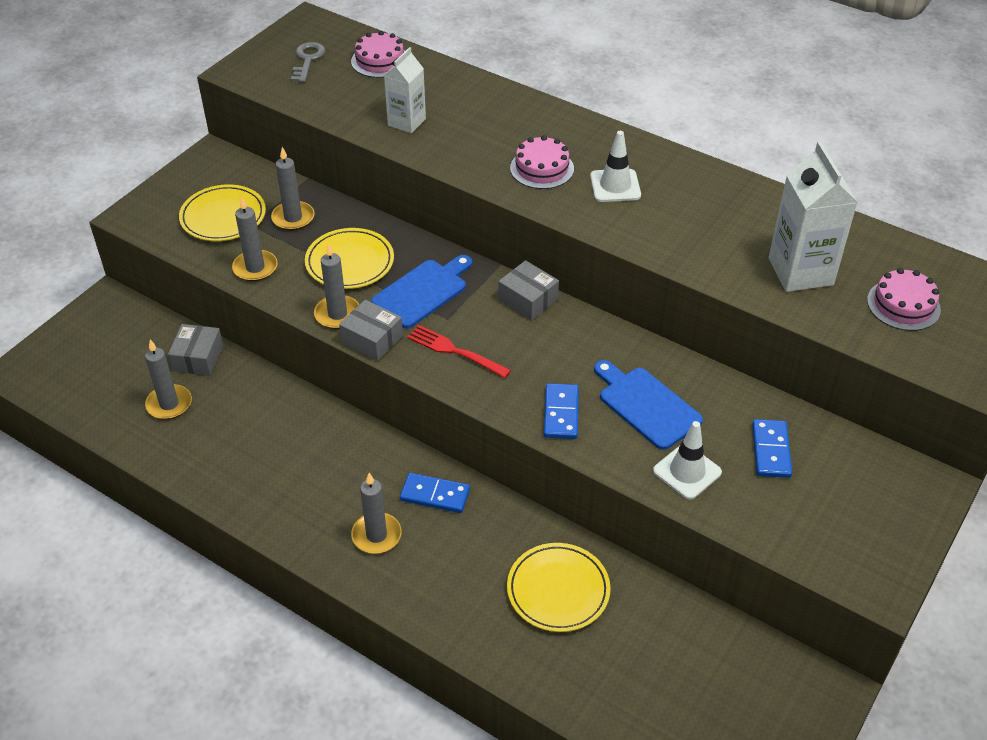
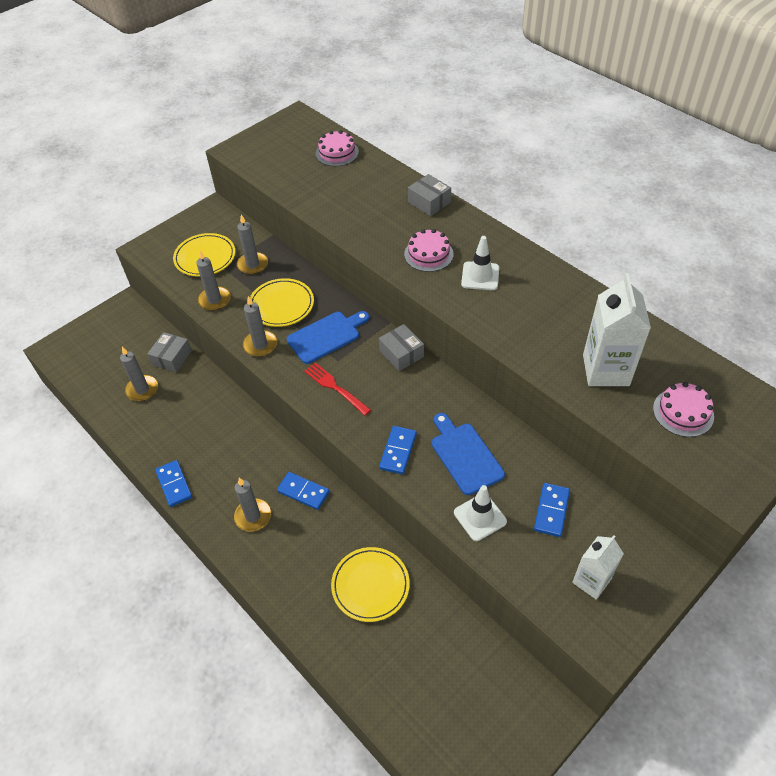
camera: 15 degrees right, 5 degrees up
grey key [291,42,325,83] -> none
grey box [339,300,403,361] -> grey box moved to [408,174,451,216]
white carton [384,47,426,133] -> white carton moved to [572,535,624,600]
none -> blue domino [155,460,192,507]

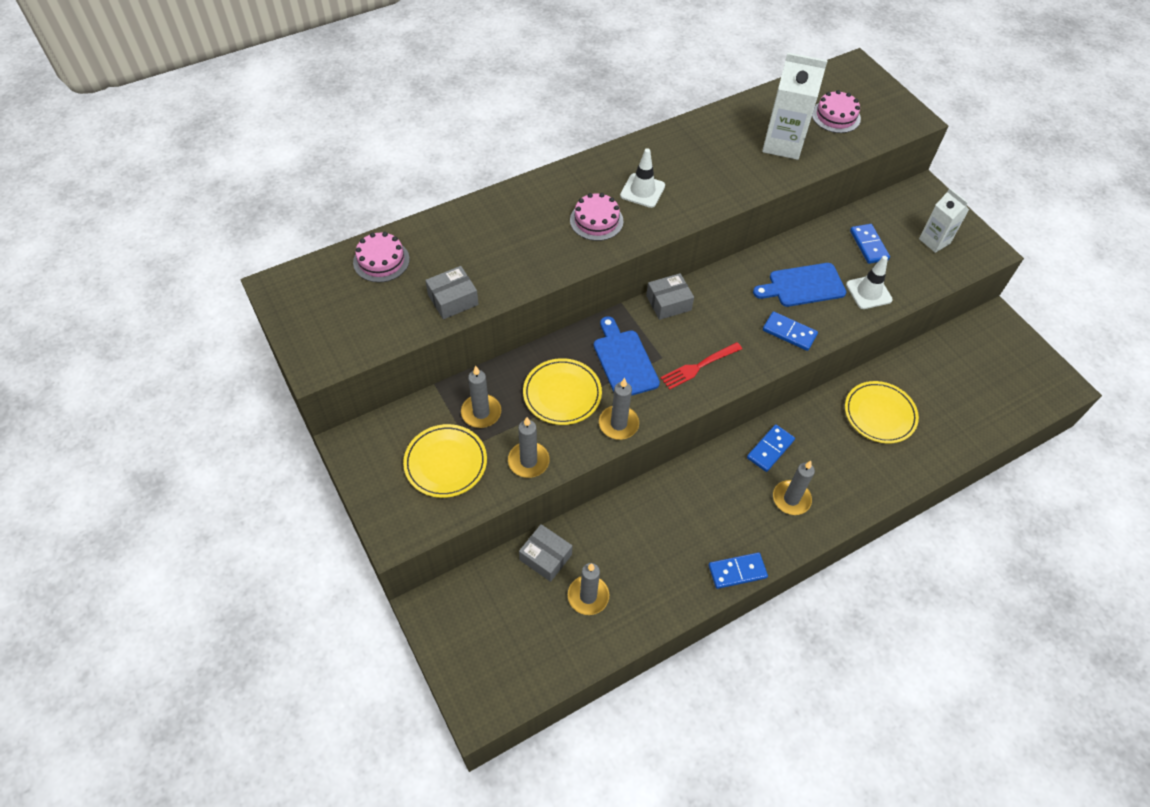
camera: 80 degrees left, 5 degrees up
grey box [408,174,451,216] -> grey box moved to [425,266,479,319]
blue domino [534,483,570,537] -> blue domino turned 45 degrees clockwise [850,224,890,264]

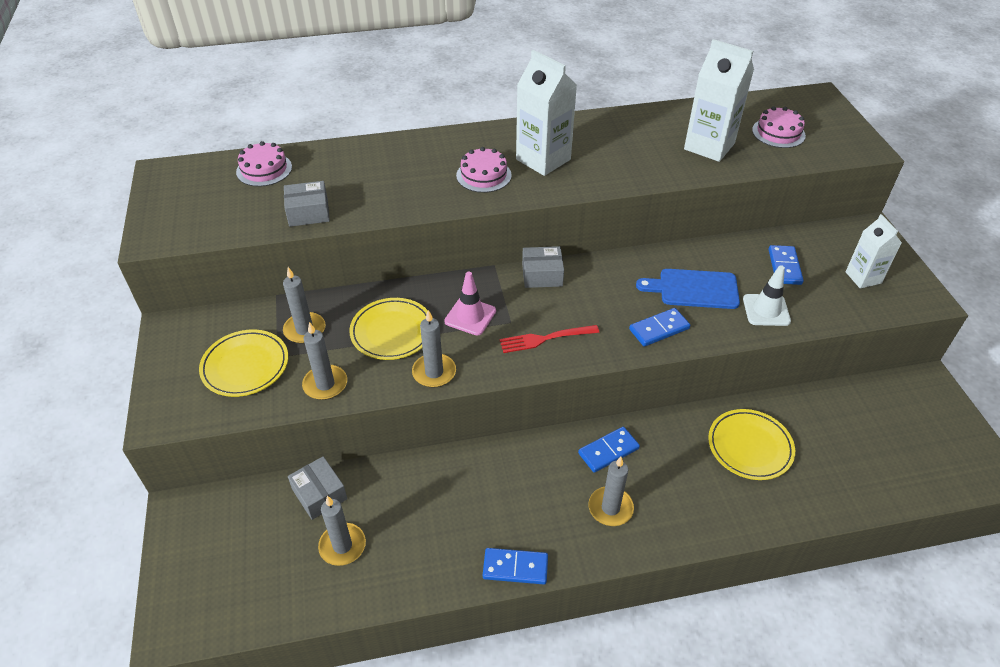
camera: 20 degrees right, 10 degrees down
blue cutting board [594,316,660,396] -> pink traffic cone [444,272,496,335]
white traffic cone [620,148,665,208] -> white carton [516,50,577,176]
blue domino [763,311,818,351] -> blue domino turned 75 degrees counterclockwise [629,308,690,347]

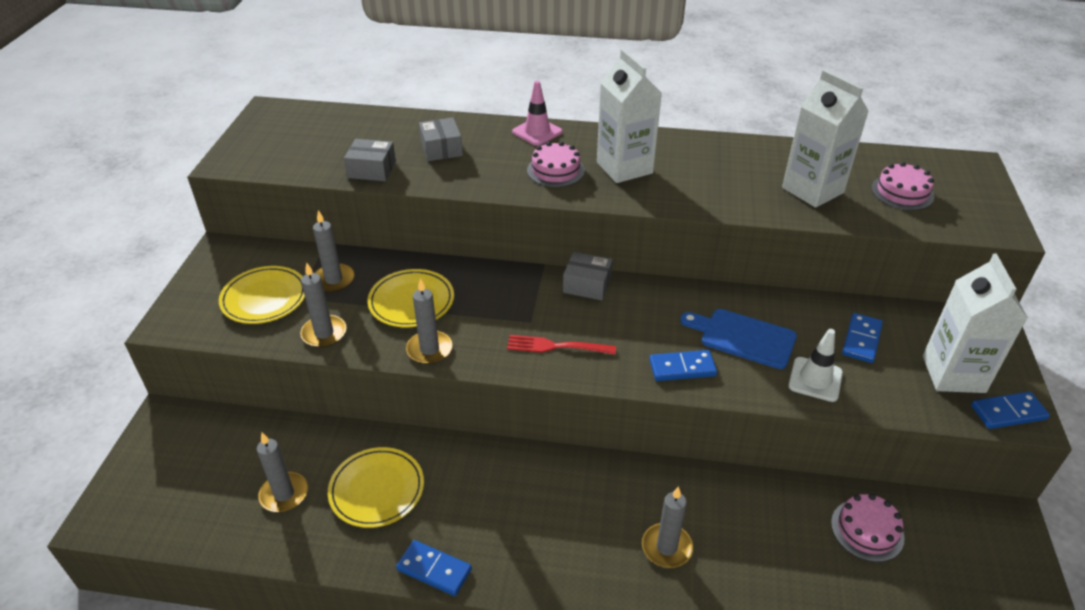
camera: 20 degrees right, 5 degrees down
pink cake [236,141,292,187] -> pink cake moved to [831,494,905,562]
grey box [288,456,347,520] -> grey box moved to [419,117,463,161]
pink traffic cone [444,272,496,335] -> pink traffic cone moved to [512,81,563,146]
blue domino [578,427,640,473] -> blue domino moved to [971,392,1050,429]
grey candle [588,457,634,526] -> grey candle moved to [642,486,693,568]
yellow plate [708,409,795,480] -> yellow plate moved to [328,447,424,528]
white carton [846,214,902,289] -> white carton [923,254,1028,393], size x1.59

